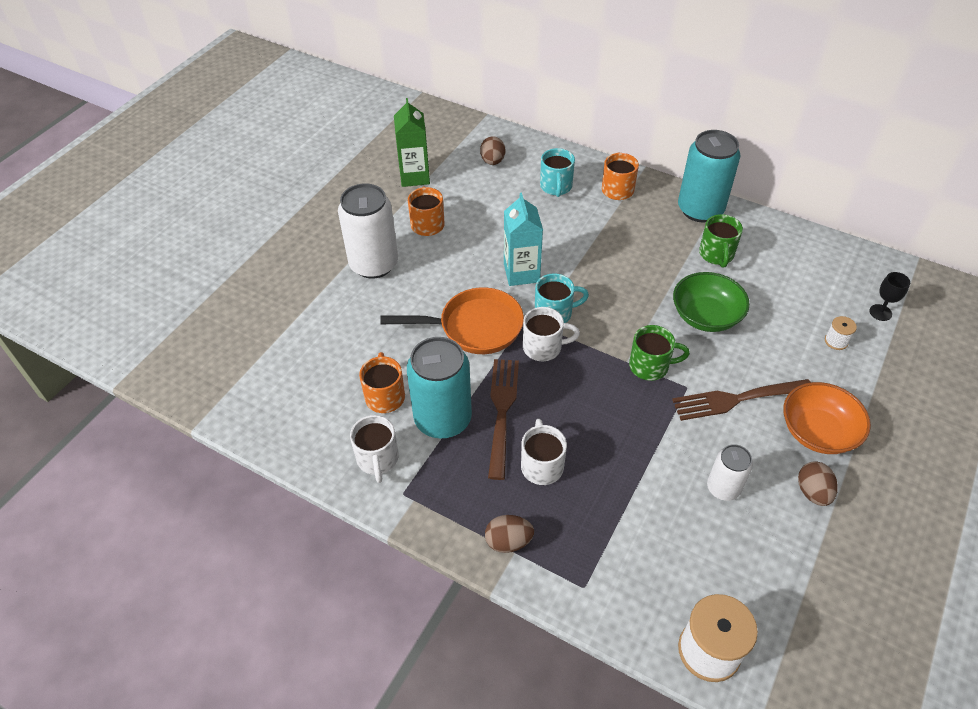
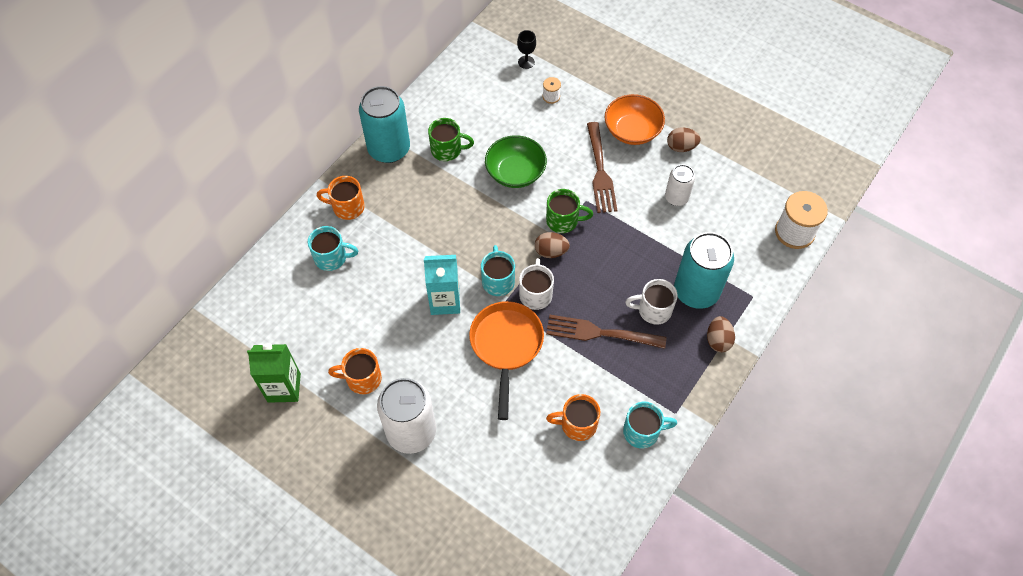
camera: 85 degrees left, 10 degrees up
white mug [350,415,399,483] -> turquoise mug [623,402,677,449]
turquoise can [407,337,472,438] -> turquoise can moved to [674,232,734,309]
brown egg [480,136,505,165] -> brown egg moved to [535,232,570,258]
green mug [629,325,690,381] -> green mug turned 90 degrees clockwise [546,189,593,233]

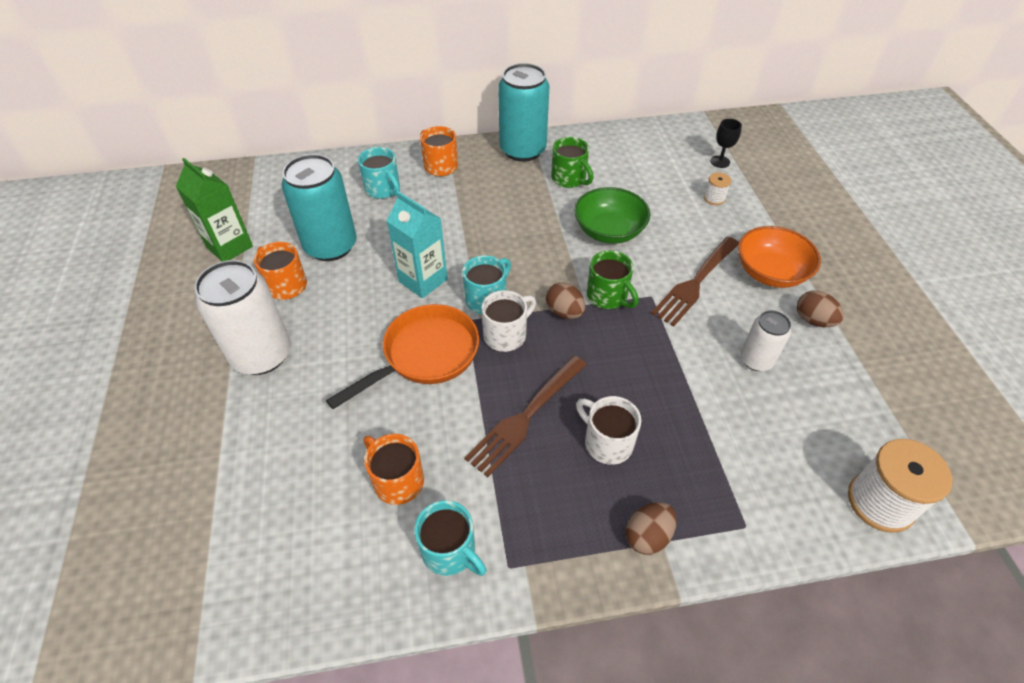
camera: 45 degrees right, 10 degrees down
brown fork [546,315,667,349] -> brown fork turned 105 degrees counterclockwise [464,355,587,477]
turquoise can [674,232,734,309] -> turquoise can moved to [282,154,357,261]

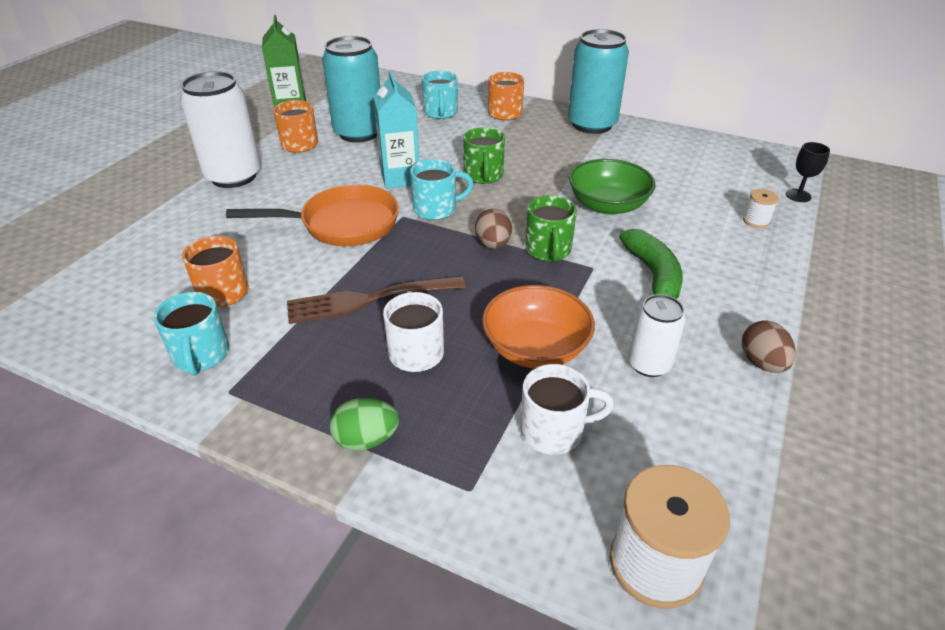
camera: 35 degrees right, 10 degrees down
white mug [481,290,536,352] -> white mug moved to [520,364,614,455]
green mug [551,137,594,188] -> green mug moved to [463,127,505,184]
brown egg [626,502,677,555] -> green egg [330,398,399,451]
brown fork [651,237,739,327] -> green banana [619,229,683,299]
orange bowl [738,226,821,288] -> orange bowl moved to [482,285,595,368]

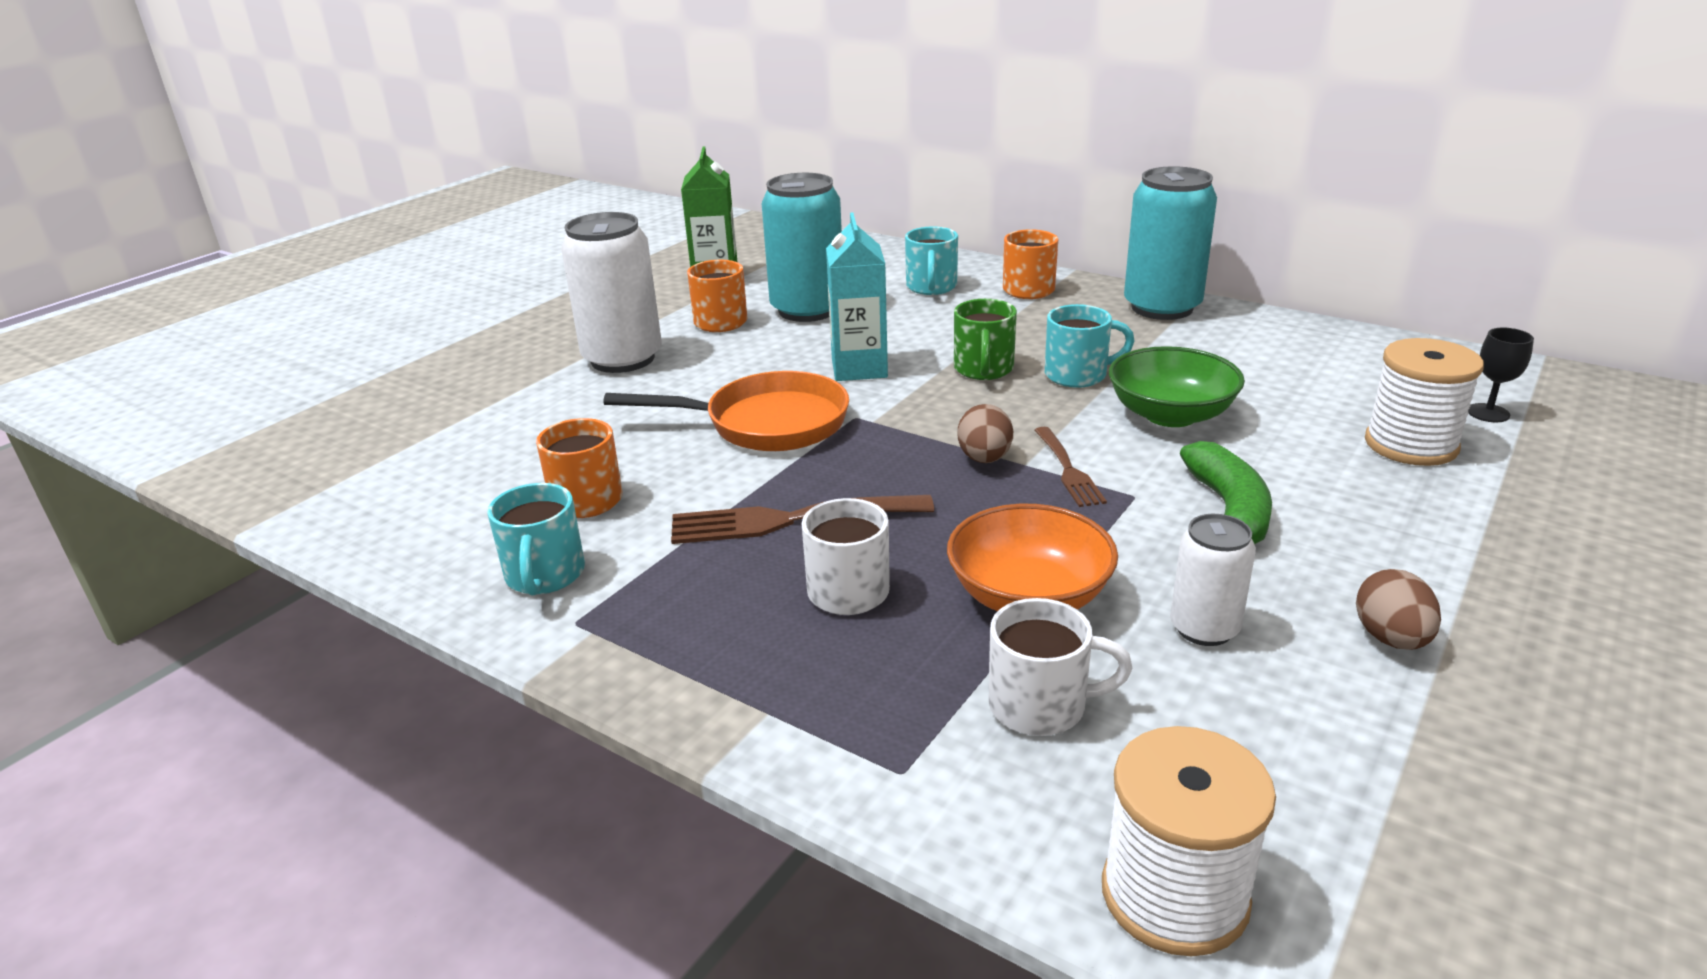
camera: 10 degrees right, 10 degrees down
green egg [330,398,399,451] -> none
turquoise mug [410,159,474,220] -> turquoise mug moved to [1045,304,1134,388]
green mug [525,195,577,262] -> brown fork [1034,427,1107,507]
white spool [743,189,779,228] -> white spool [1365,338,1484,466], size x2.09

